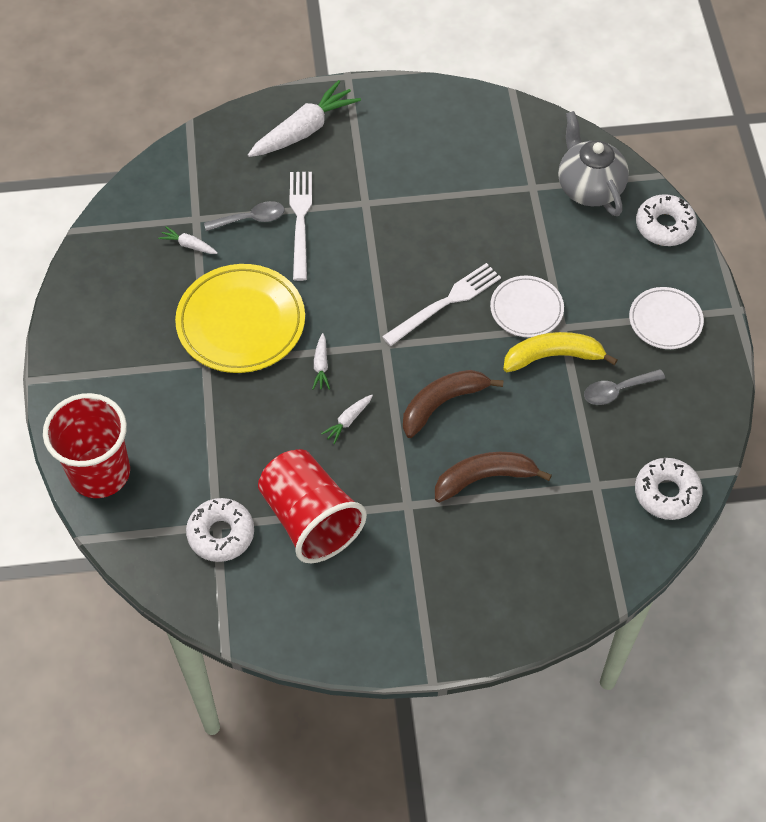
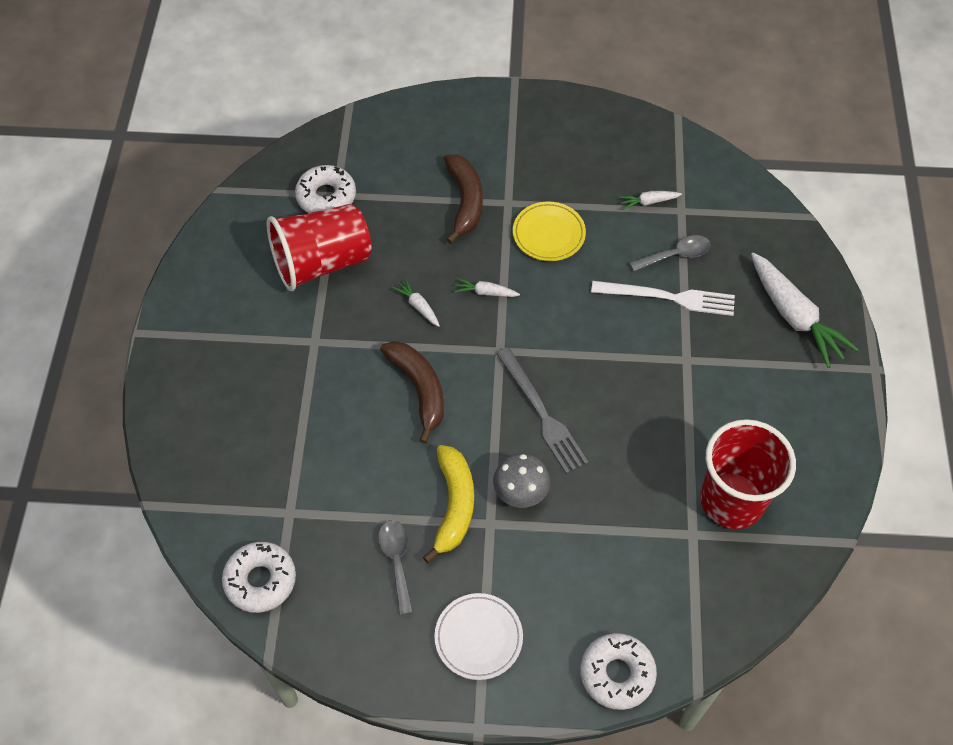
camera: 100 degrees right, 0 degrees up
red cup [43,393,130,498] -> red cup moved to [700,419,796,529]
white carrot [158,226,218,254] -> white carrot turned 135 degrees counterclockwise [619,191,682,210]
yellow plate [175,264,305,373] -> yellow plate [513,202,586,261], size x0.57
grey spoon [204,201,284,231] -> grey spoon turned 105 degrees counterclockwise [629,235,711,272]
white fork [382,263,501,346] -> grey fork [496,347,588,474]
brown banana [435,452,552,503] -> brown banana moved to [444,155,483,244]
white plate [490,276,564,337] -> grey mushroom [493,453,550,508]
grey teapot [558,111,629,216] -> none

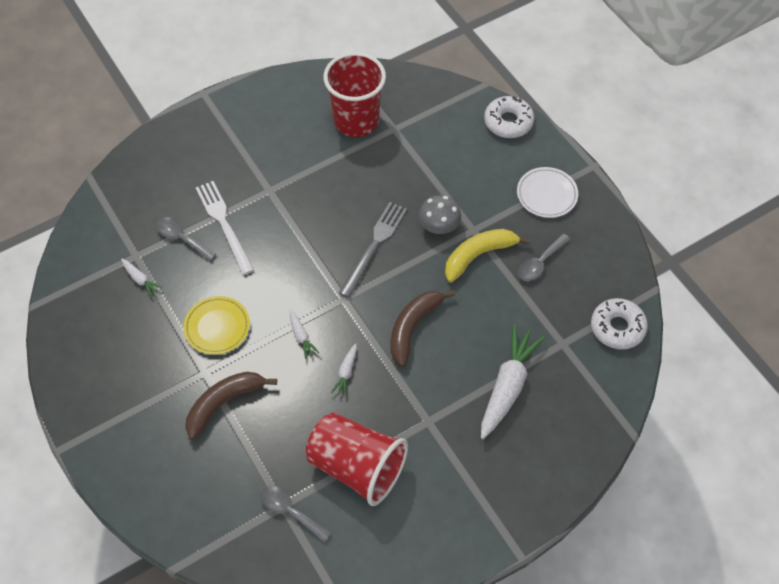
camera: 125 degrees left, 0 degrees up
white donut [295,165,356,213] -> grey spoon [260,486,331,542]
white carrot [751,253,859,368] -> white carrot moved to [481,324,545,439]

